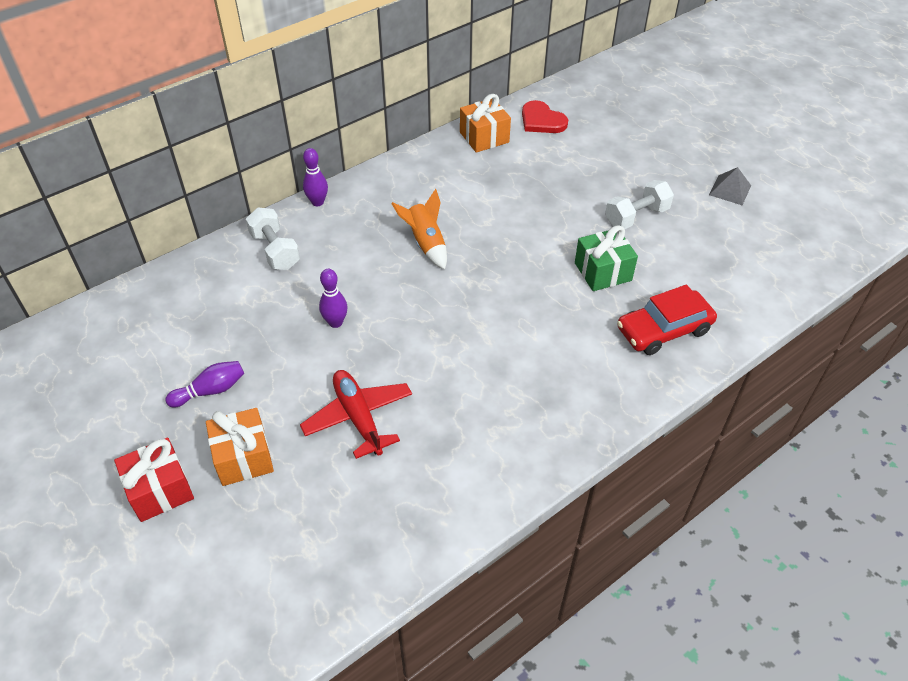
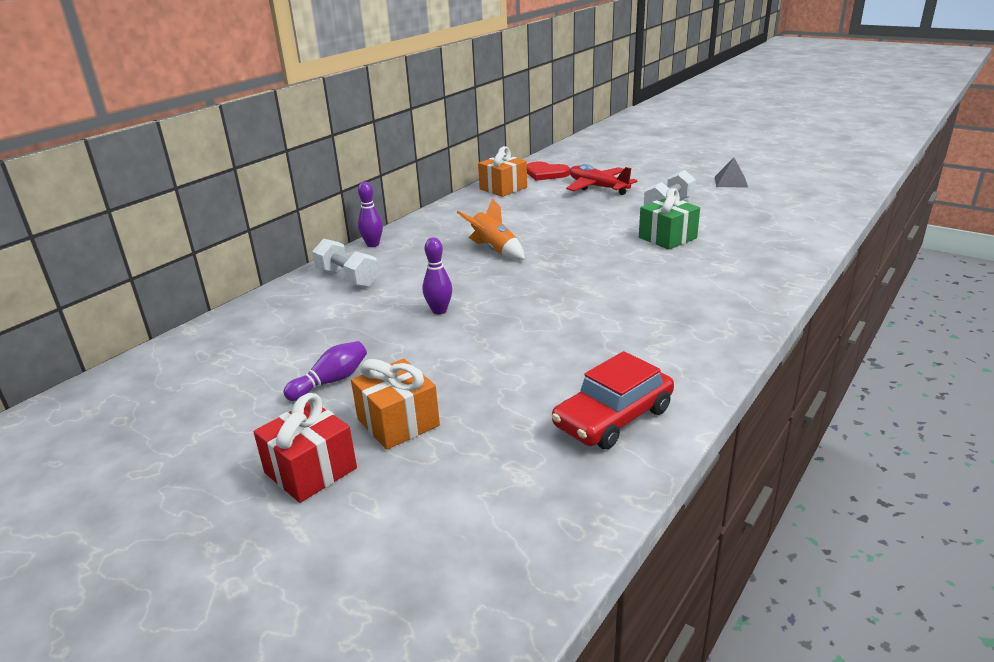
camera: 15 degrees left, 20 degrees down
red plane [300,370,412,459] -> red plane moved to [566,164,638,195]
red car [617,285,717,355] -> red car moved to [552,351,674,449]

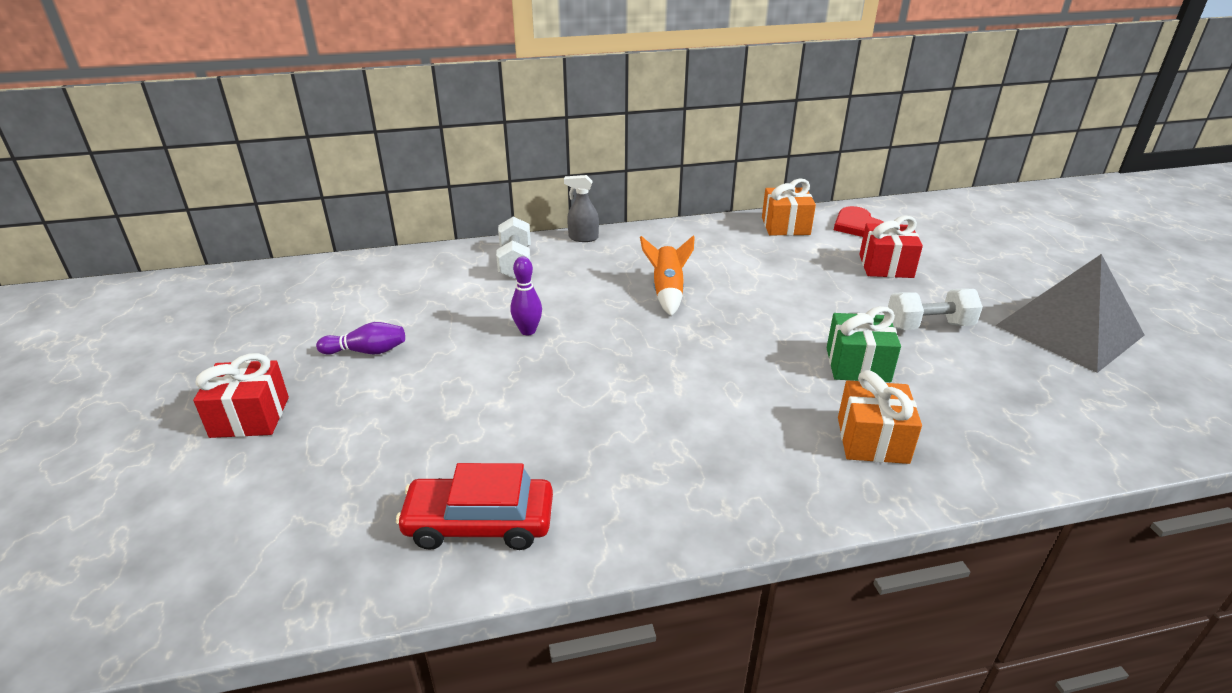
camera: 40 degrees right, 5 degrees up
orange gift [351,359,440,450] -> orange gift moved to [838,370,922,464]
purple bowling pin [358,182,383,247] -> grey spray bottle [564,175,599,242]
red plane [566,164,638,195] -> red gift [859,216,923,278]
grey pyramid [715,158,748,188] -> grey pyramid [996,254,1144,373], size x2.28

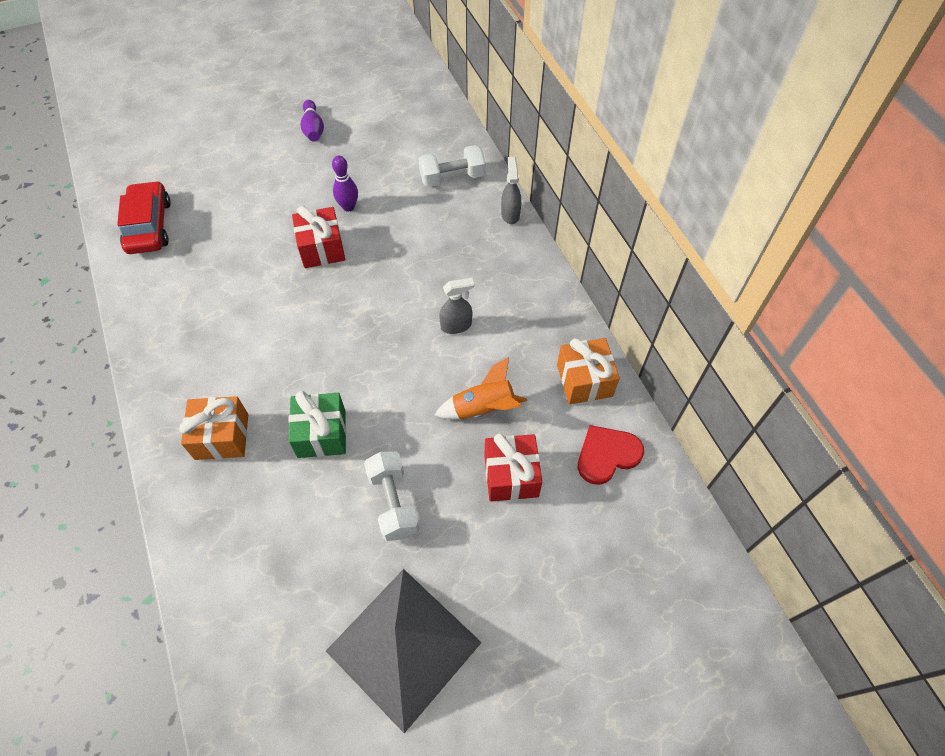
camera: 80 degrees right, 25 degrees up
red gift [193,353,289,438] -> red gift moved to [292,206,345,268]
orange rocket [640,235,695,316] -> orange rocket moved to [435,357,527,419]
none -> grey spray bottle [439,278,474,334]

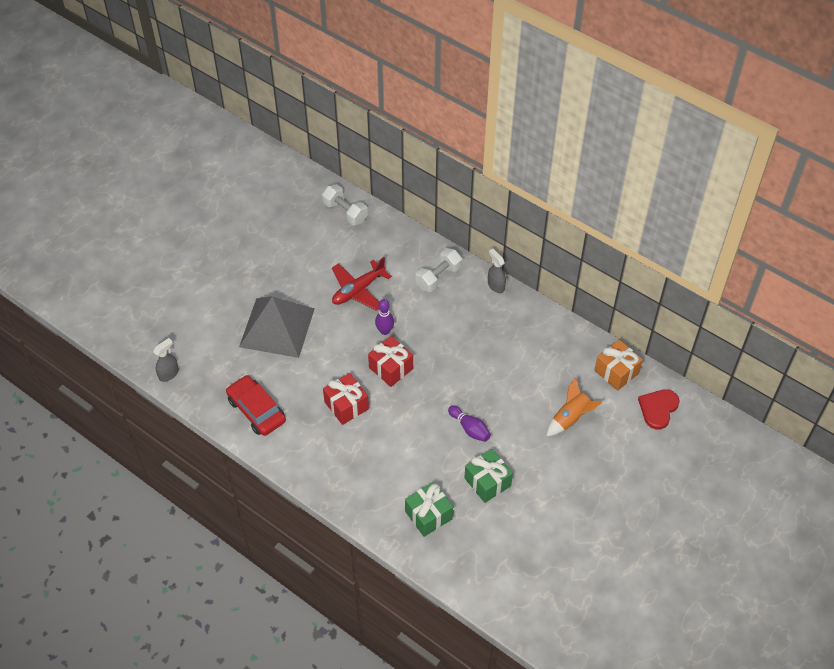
camera: 30 degrees left, 5 degrees down
orange gift [179,396,248,460] -> green gift [405,482,453,537]
purple bowling pin [301,100,324,142] -> purple bowling pin moved to [448,405,491,442]
grey pyramid [326,569,482,733] -> grey pyramid moved to [239,296,315,358]
white dumbbell [364,451,419,541] -> white dumbbell moved to [322,184,368,225]
grey spray bottle [439,278,474,334] -> grey spray bottle moved to [153,338,179,382]
red gift [484,433,542,502] -> red gift moved to [323,373,369,425]
none -> red plane [332,257,392,311]

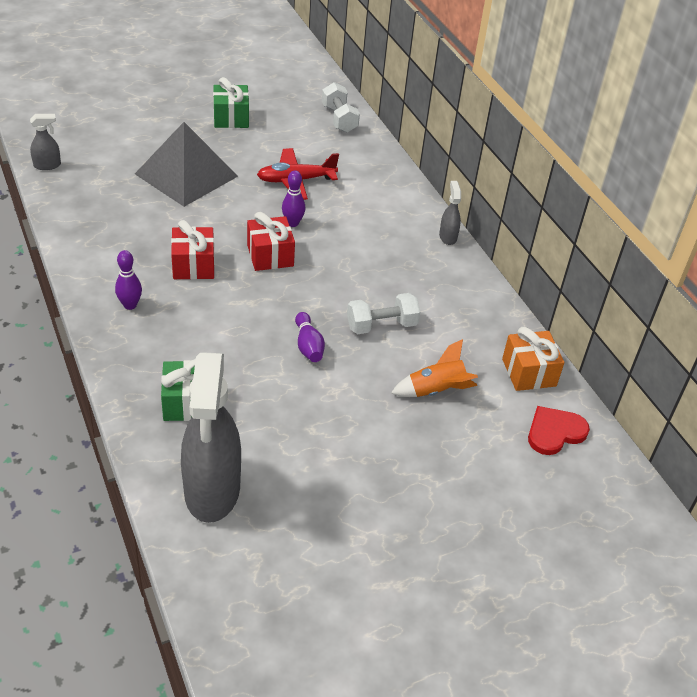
camera: 25 degrees right, 10 degrees down
red car [226,375,286,436] -> none
white dumbbell [415,248,462,292] -> white dumbbell moved to [347,293,420,334]
green gift [464,449,513,503] -> green gift moved to [213,77,249,128]
none -> purple bowling pin [115,250,142,310]
none -> grey spray bottle [181,352,241,523]

